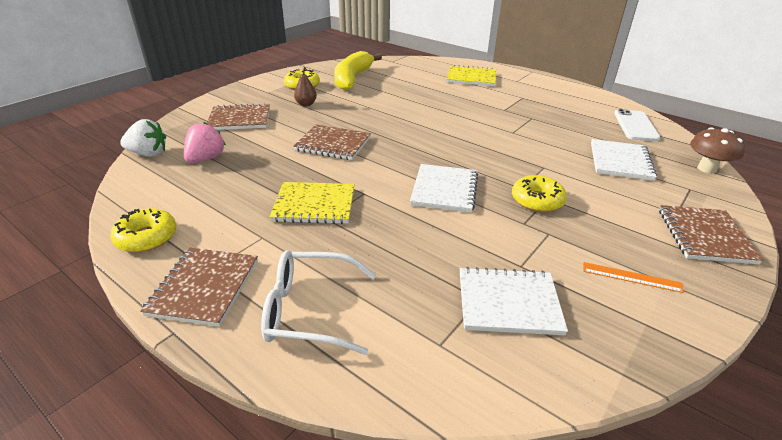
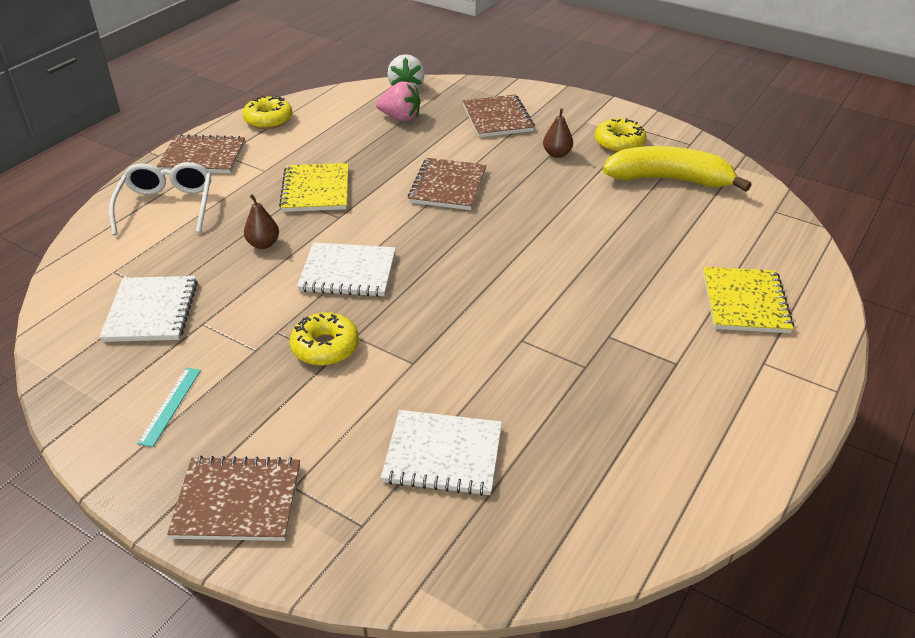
camera: 85 degrees right, 5 degrees up
orange ruler [583,262,684,293] -> turquoise ruler [137,368,201,447]
white phone [614,109,660,141] -> none
brown mushroom [690,127,745,174] -> none
none -> brown pear [244,194,279,249]

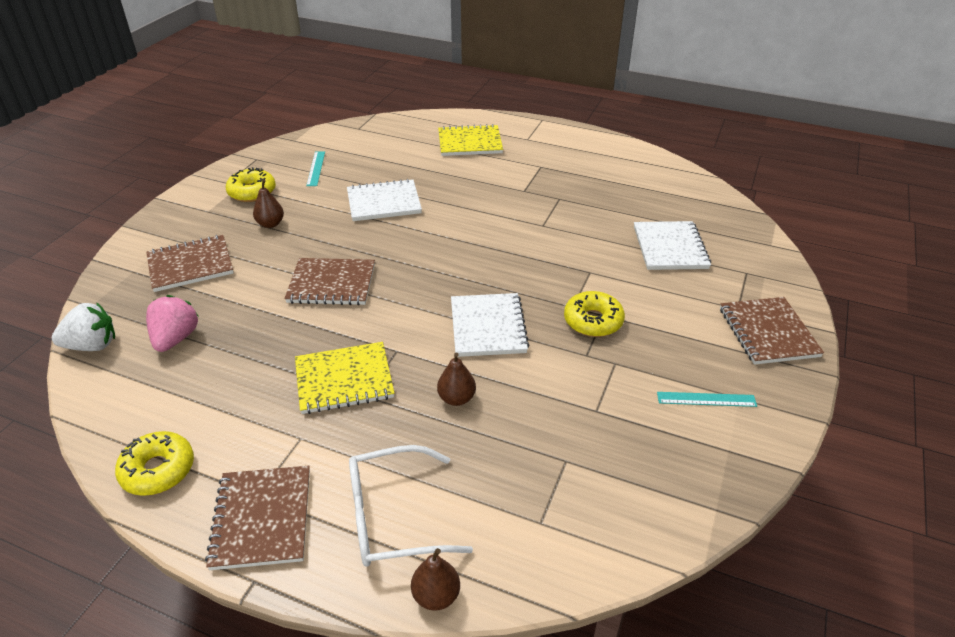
camera: 100 degrees left, 0 degrees up
white notebook [100,276,198,342] -> white notebook moved to [347,179,422,221]
yellow banana [603,146,752,191] -> turquoise ruler [306,151,325,186]
none -> brown pear [411,548,460,611]

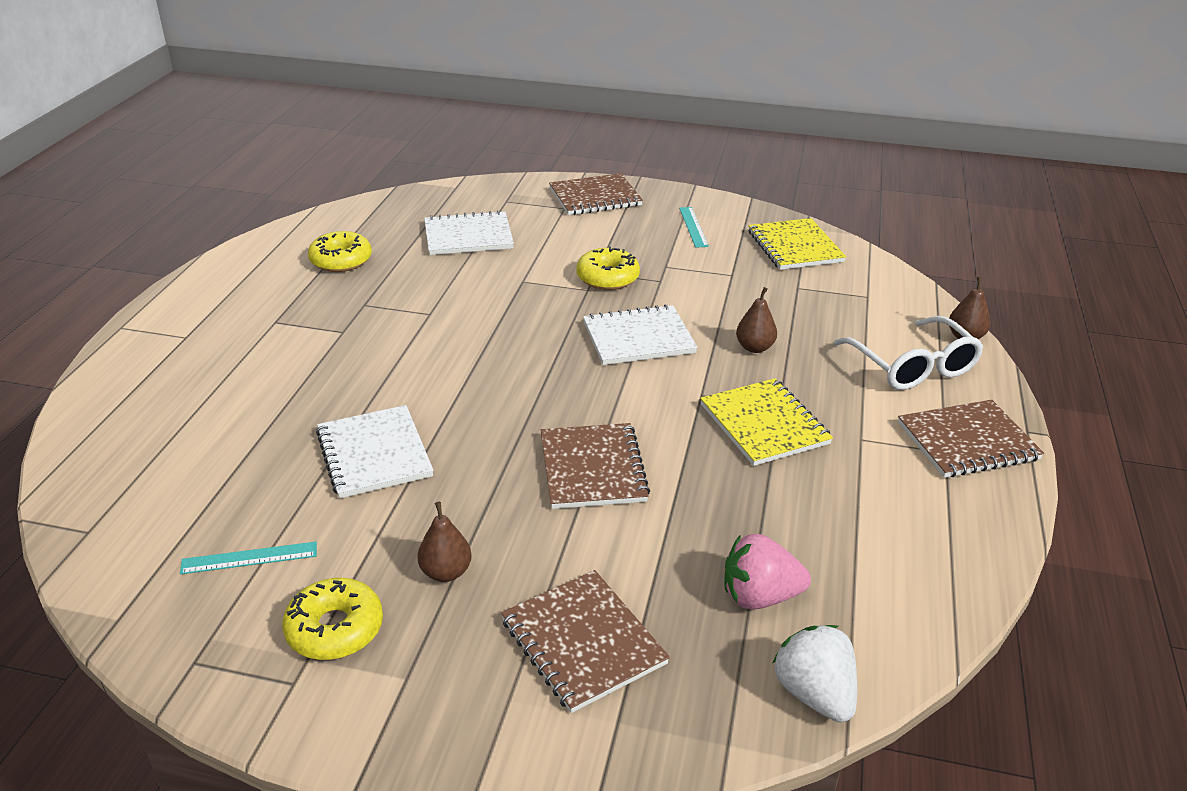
camera: 100 degrees left, 5 degrees down
yellow donut [115,431,194,496] -> yellow donut moved to [308,231,372,272]
yellow notebook [438,124,503,156] -> yellow notebook moved to [749,218,846,270]

